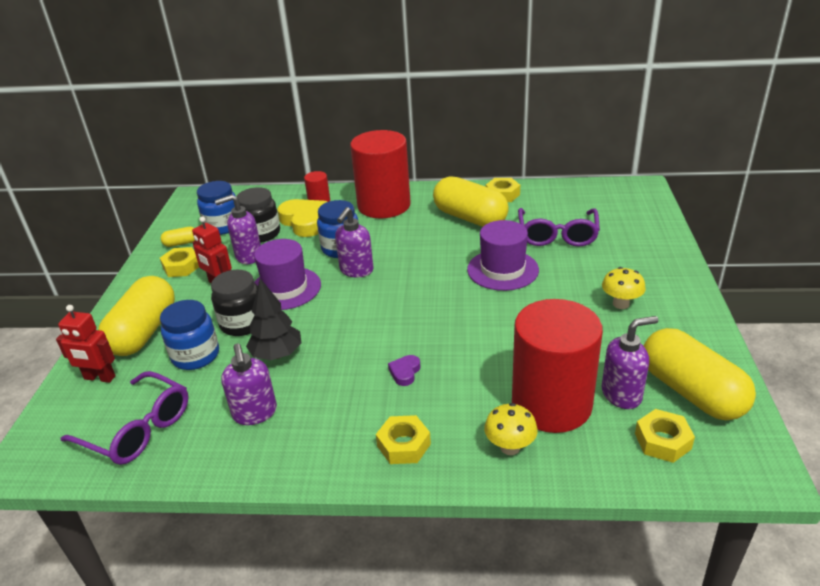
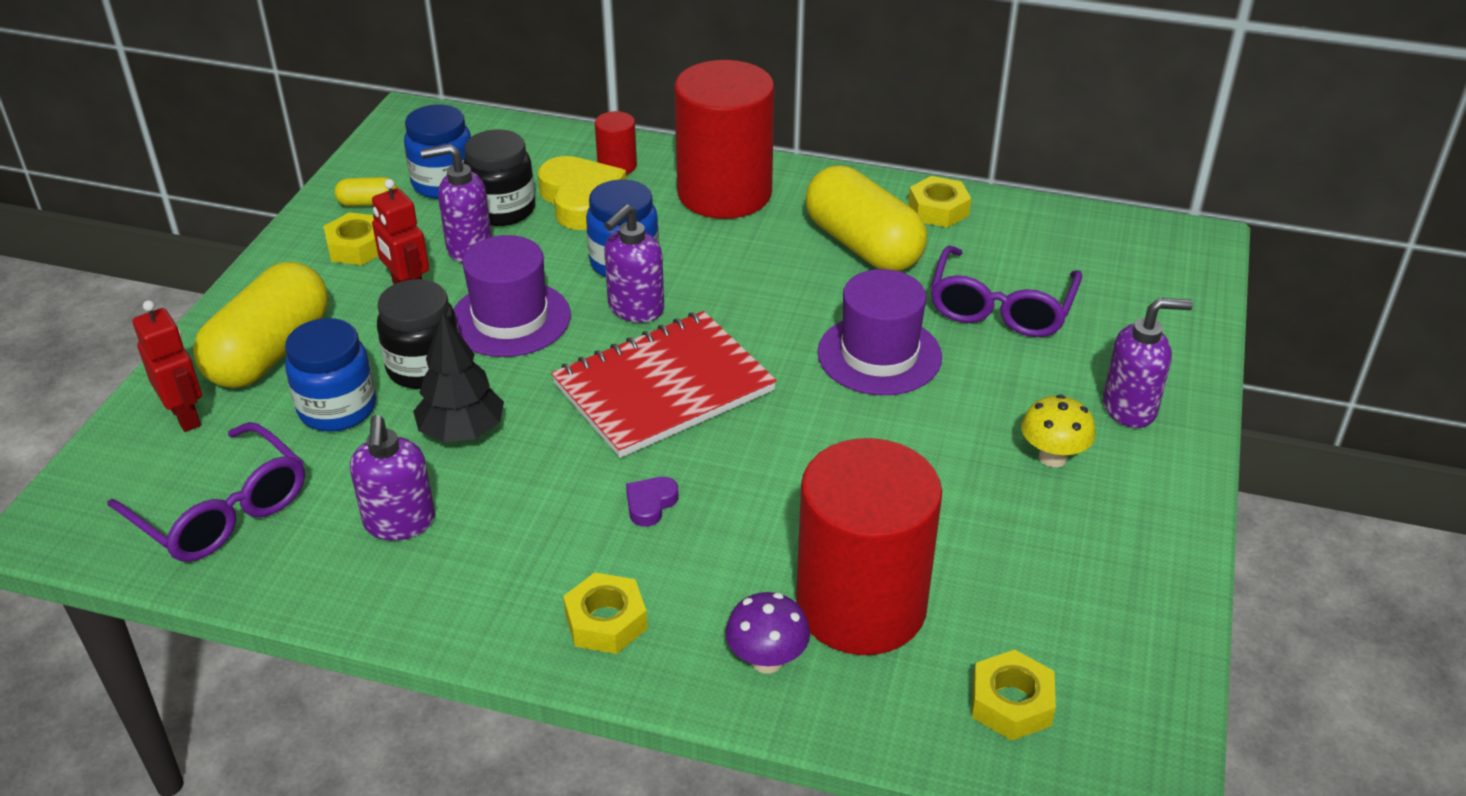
camera: 10 degrees right, 5 degrees up
red robot [56,305,116,383] -> red robot turned 150 degrees counterclockwise [133,300,202,432]
yellow mushroom [484,403,538,455] -> purple mushroom [725,592,810,674]
purple soap dispenser [601,316,658,409] -> purple soap dispenser moved to [1103,298,1193,428]
yellow capsule [644,328,756,420] -> none
none -> red notebook [551,311,777,458]

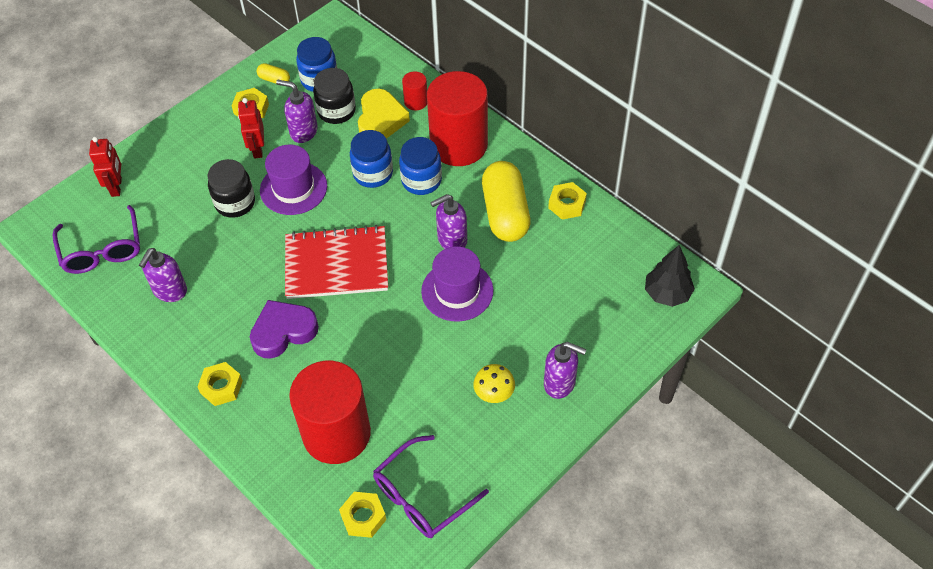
camera: 30 degrees right, 15 degrees up
yellow capsule [193,262,328,388] -> none
blue jar [285,318,376,432] -> blue jar moved to [399,137,442,195]
black tree [413,311,504,442] -> black tree moved to [645,245,695,307]
purple soap dispenser [604,204,664,322] -> purple soap dispenser moved to [430,194,467,249]
purple heart [626,477,678,527] -> purple heart [250,300,319,359], size x2.12
purple mushroom [725,592,810,674] -> none
purple glasses [931,245,1082,337] -> purple glasses moved to [373,435,489,538]

